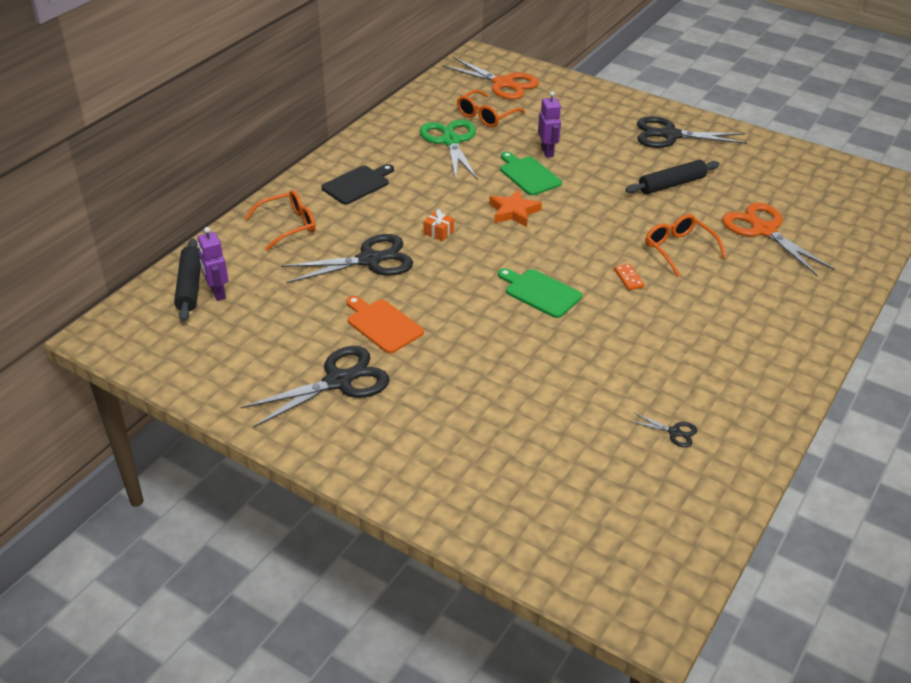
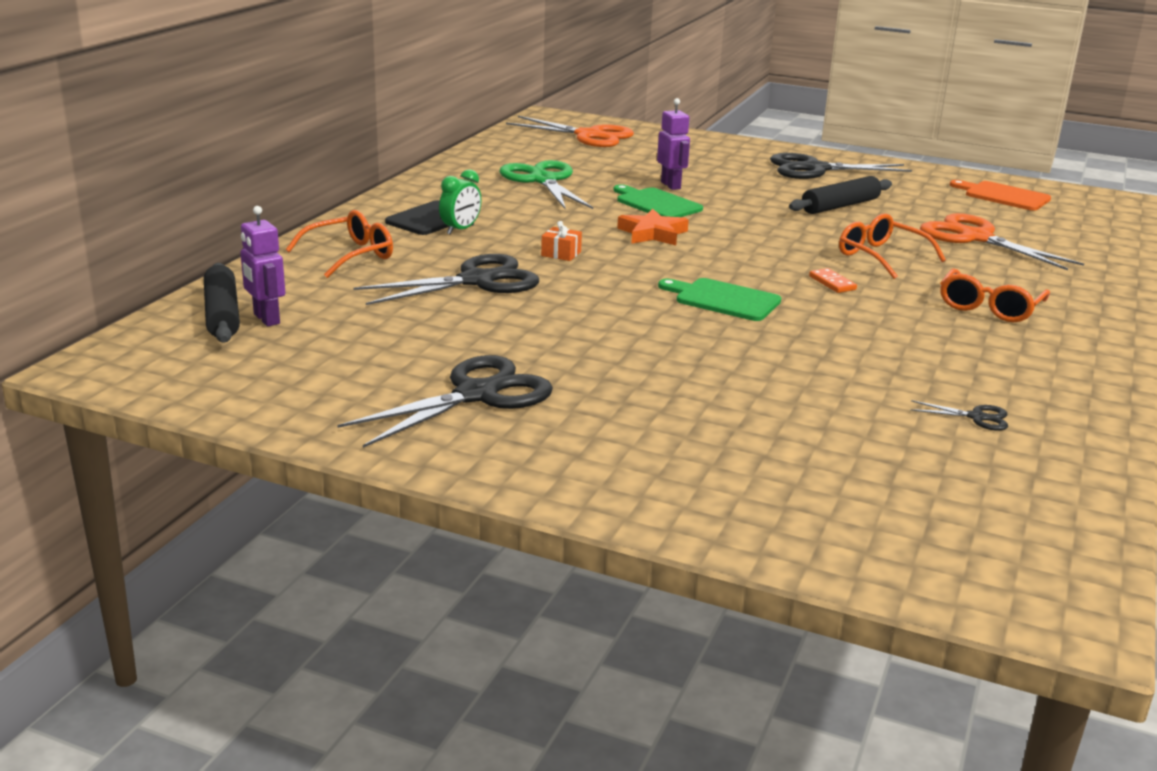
camera: 10 degrees left, 15 degrees down
orange cutting board [346,296,424,353] -> orange cutting board moved to [950,180,1051,211]
orange glasses [457,90,525,127] -> orange glasses moved to [940,268,1050,322]
none -> green clock [439,169,481,234]

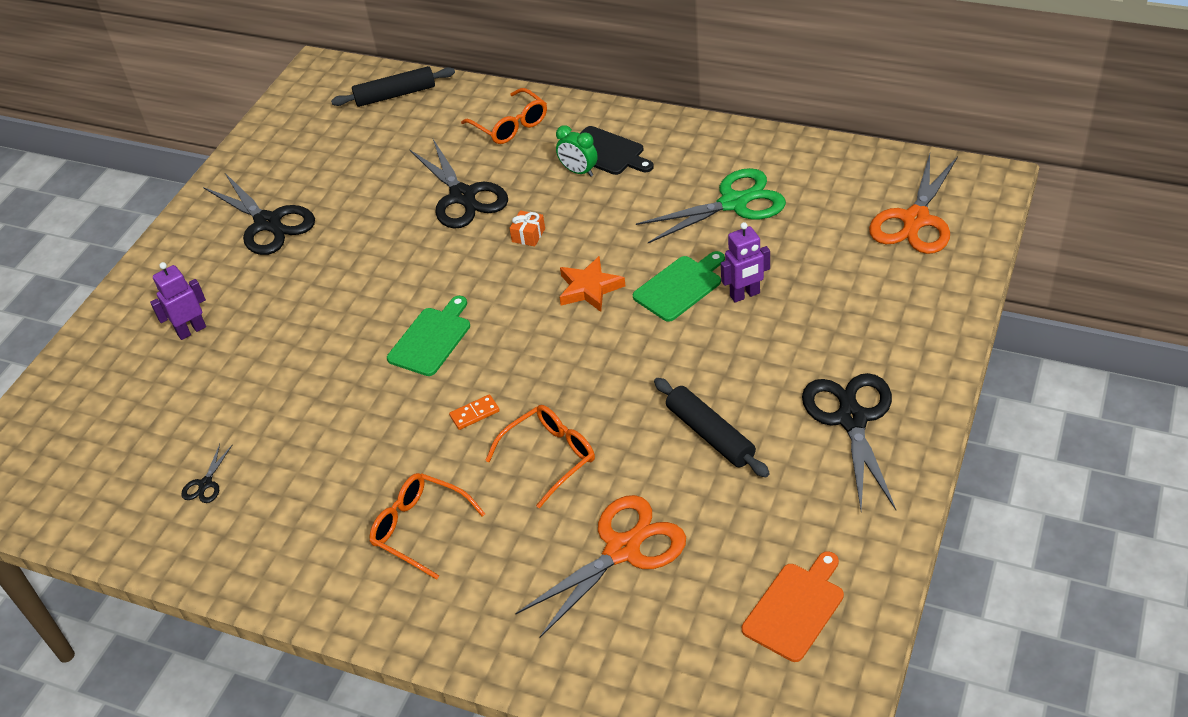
camera: 95 degrees right, 20 degrees up
purple robot [240,206,285,326] -> purple robot moved to [150,262,206,340]

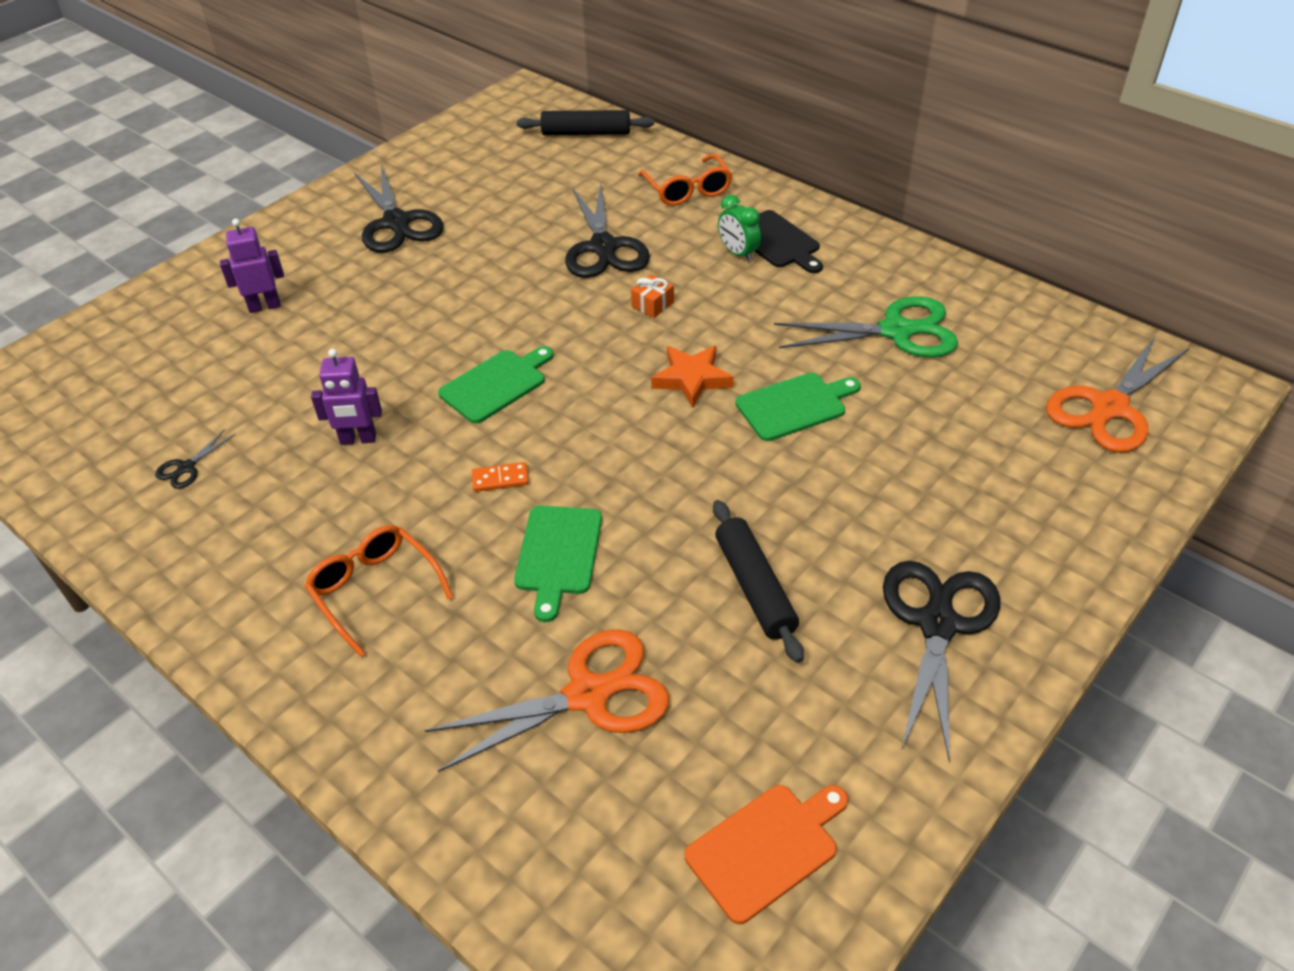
camera: 15 degrees right, 0 degrees up
orange glasses [485,405,595,508] -> green cutting board [514,505,602,622]
purple robot [721,222,770,303] -> purple robot moved to [311,349,382,445]

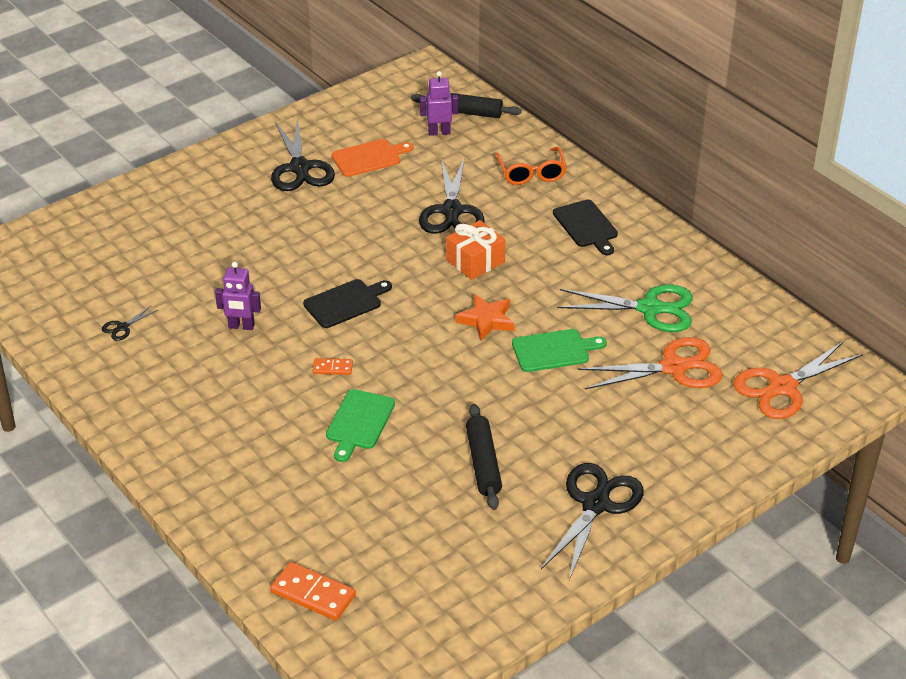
camera: 10 degrees right, 5 degrees down
purple robot [220,219,284,313] -> purple robot moved to [420,71,458,136]
orange glasses [304,525,453,657] -> none
orange scissors [424,629,669,772] -> orange scissors moved to [578,337,723,389]
green cutting board [438,346,553,423] -> black cutting board [303,279,392,328]
orange gift [631,274,674,318] -> orange gift [446,220,505,280], size x1.80
orange cutting board [685,785,848,924] -> orange cutting board moved to [331,139,414,177]
green clock [718,195,761,262] -> none
none -> orange domino [270,562,356,621]

